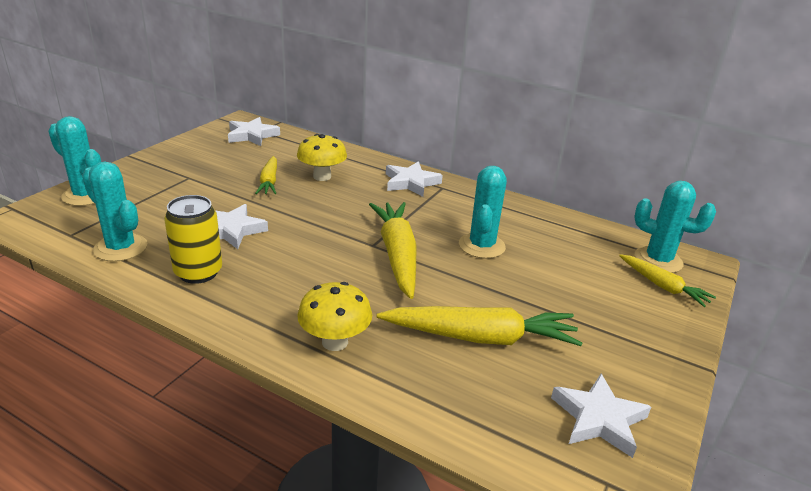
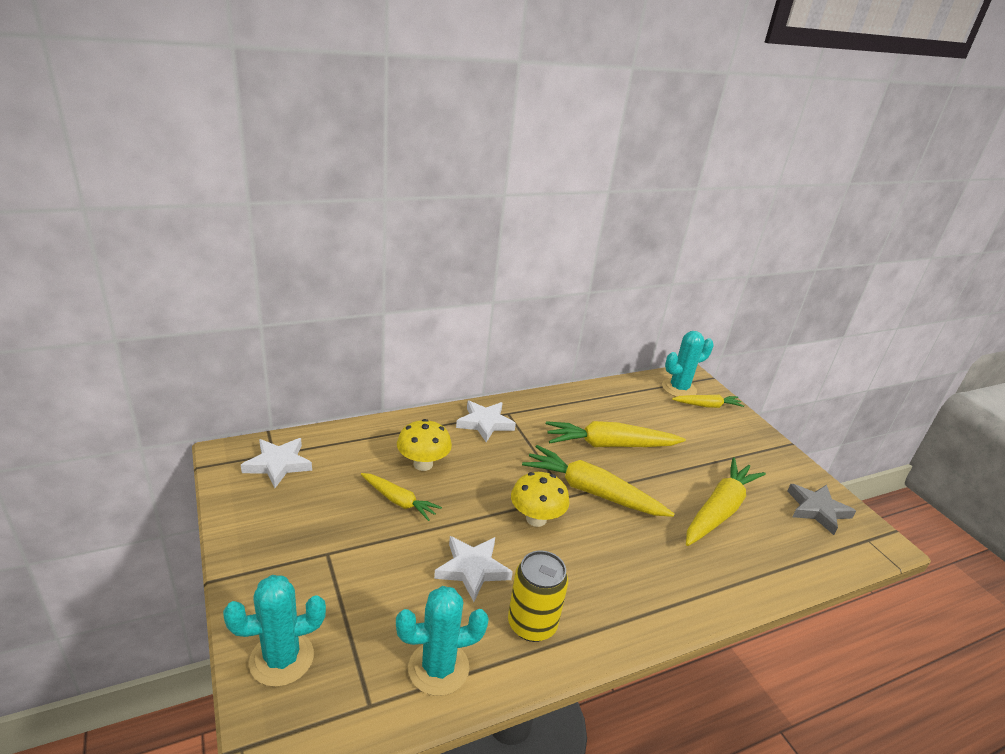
camera: 55 degrees left, 0 degrees up
yellow mushroom [297,282,372,351] -> yellow mushroom moved to [511,472,569,527]
turquoise cactus [459,166,507,259] -> yellow carrot [546,421,686,447]
white star [551,374,651,458] -> grey star [787,484,856,535]

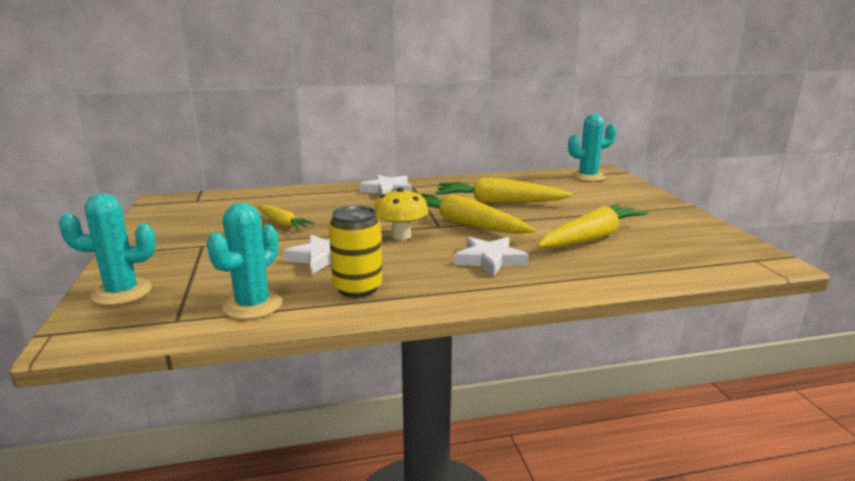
camera: 15 degrees right, 10 degrees down
white star [241,438,312,488] -> white star moved to [454,237,528,277]
turquoise cactus [396,586,489,696] -> turquoise cactus turned 60 degrees counterclockwise [207,203,282,319]
yellow mushroom [397,419,452,471] -> none
yellow carrot [672,395,744,408] -> none
grey star [787,484,856,535] -> none

